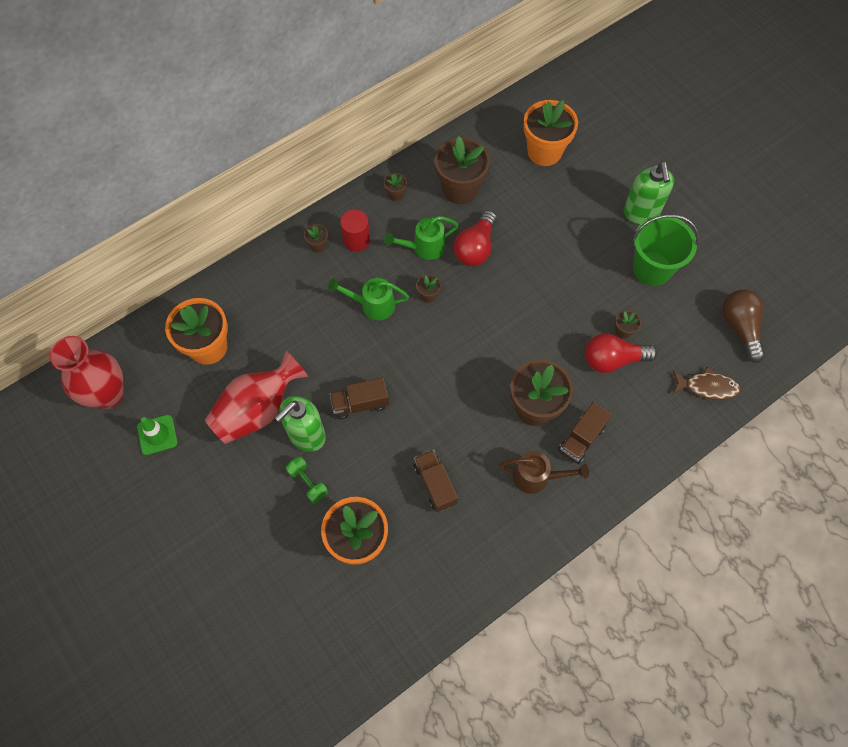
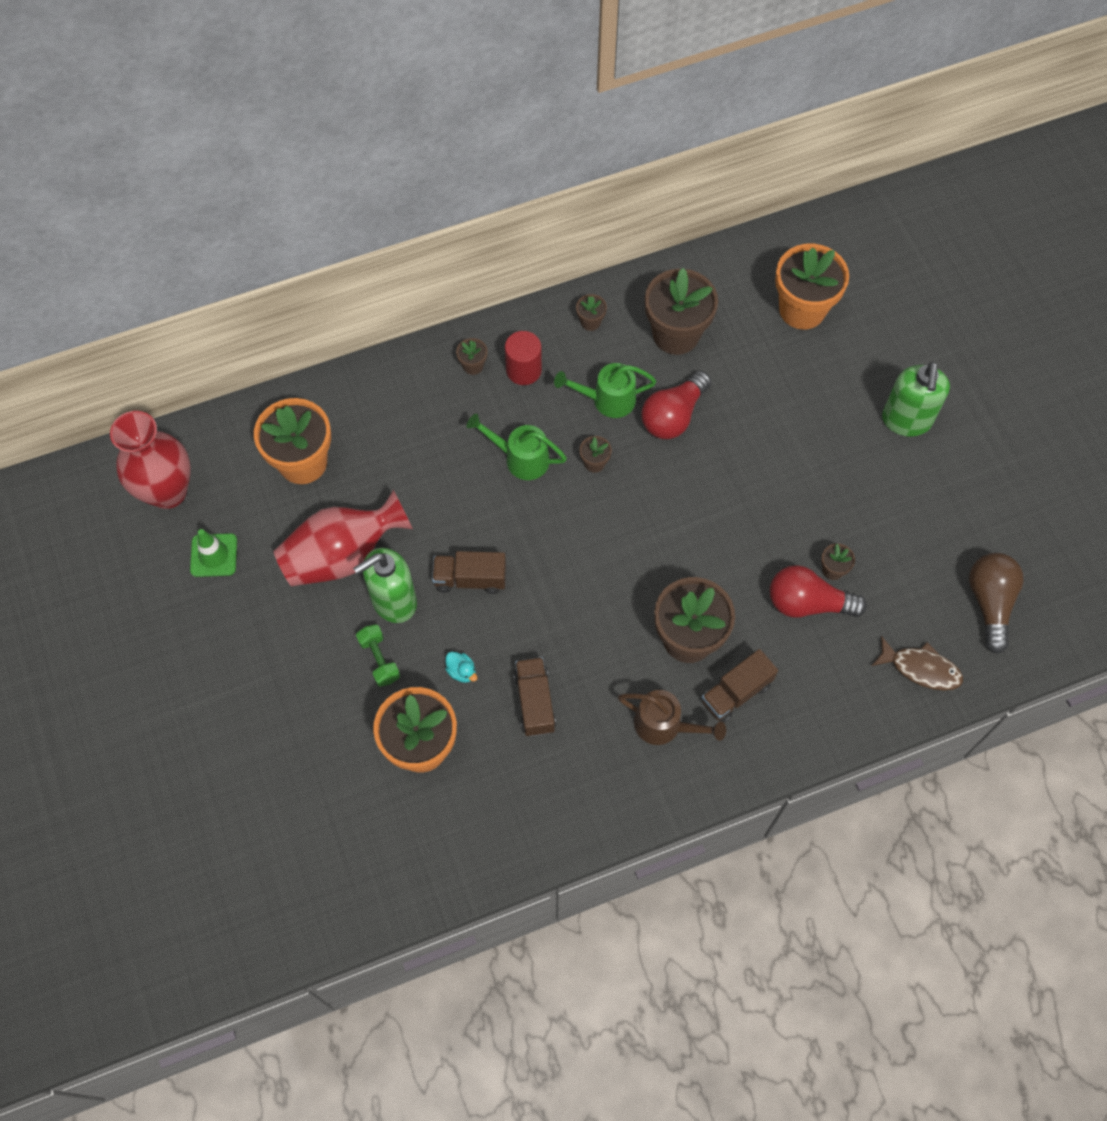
camera: 15 degrees right, 0 degrees up
green bucket [633,214,699,286] -> none
none -> turquoise duck [445,651,477,683]

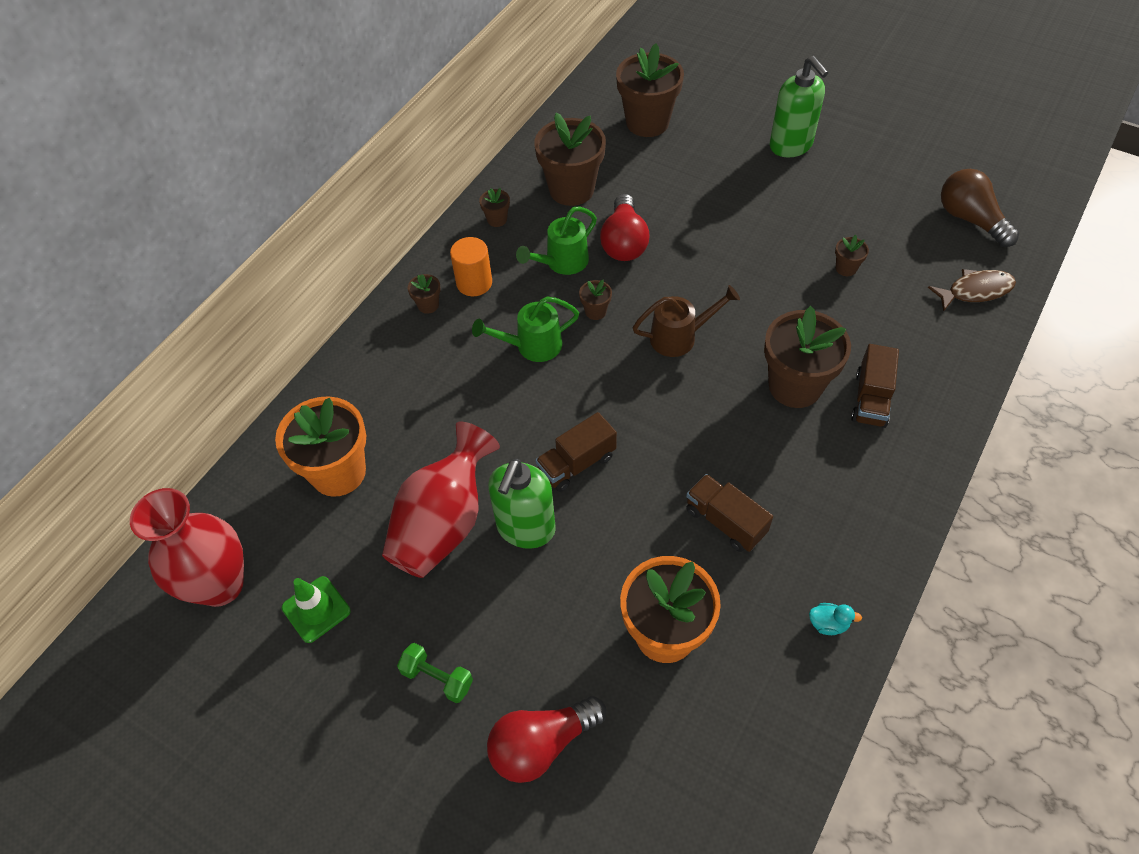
camera: 35 degrees left, 10 degrees down
green dumbbell [356,625,400,687] -> green dumbbell moved to [397,643,473,703]
turquoise duck [445,651,477,683] -> turquoise duck moved to [809,603,862,635]
red cylinder [505,331,542,385] -> orange cylinder [450,237,492,296]
brown watering can [618,690,726,745] -> brown watering can moved to [632,285,740,357]
red light bulb [770,565,867,618] -> red light bulb moved to [487,696,606,783]
orange flower pot [775,244,849,330] -> brown flower pot [616,43,684,137]

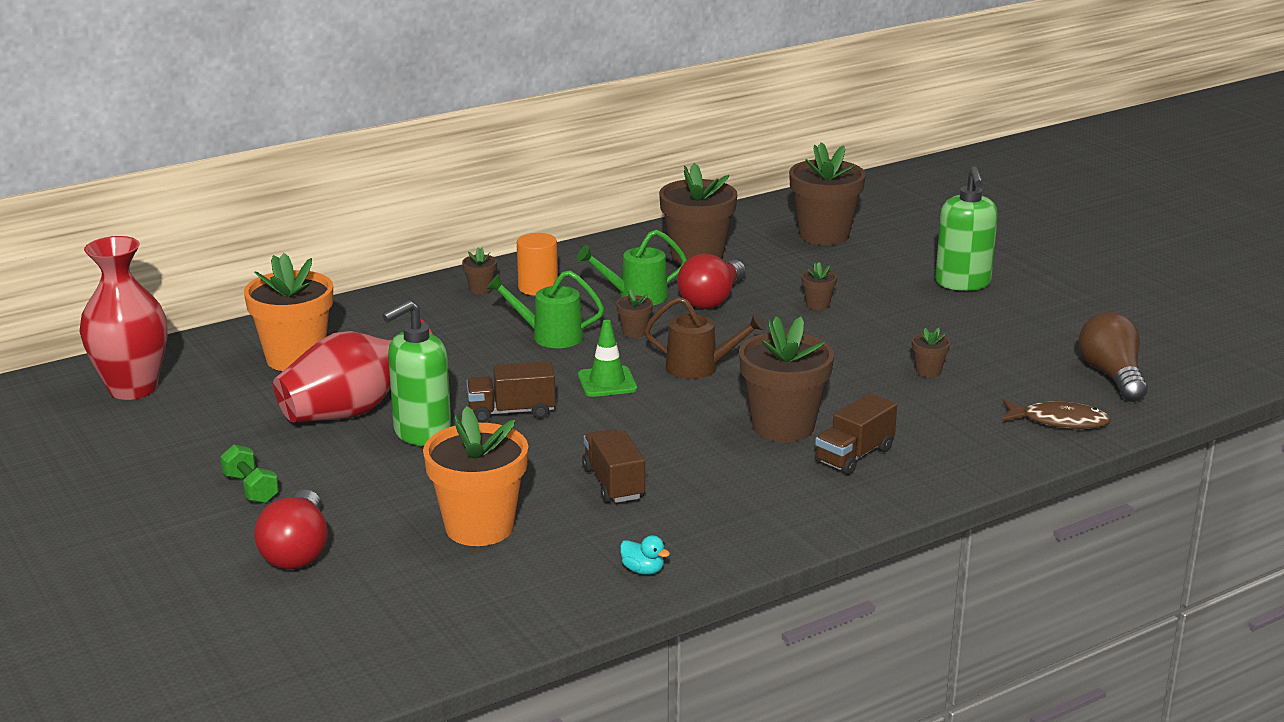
camera: 25 degrees right, 30 degrees down
green traffic cone [282,576,351,643] -> green traffic cone moved to [578,320,637,397]
brown flower pot [479,188,510,227] -> brown flower pot moved to [802,262,837,310]
red light bulb [487,696,606,783] -> red light bulb turned 90 degrees counterclockwise [254,489,328,569]

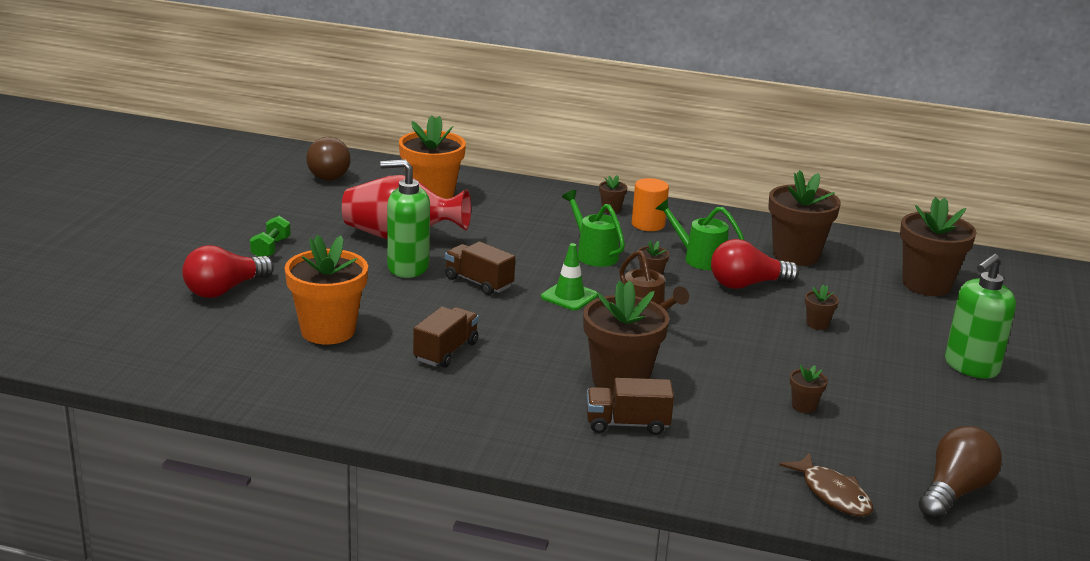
camera: 45 degrees right, 0 degrees up
red vase [79,236,167,400] -> brown light bulb [306,137,351,181]
turquoise duck [620,535,670,575] -> none

